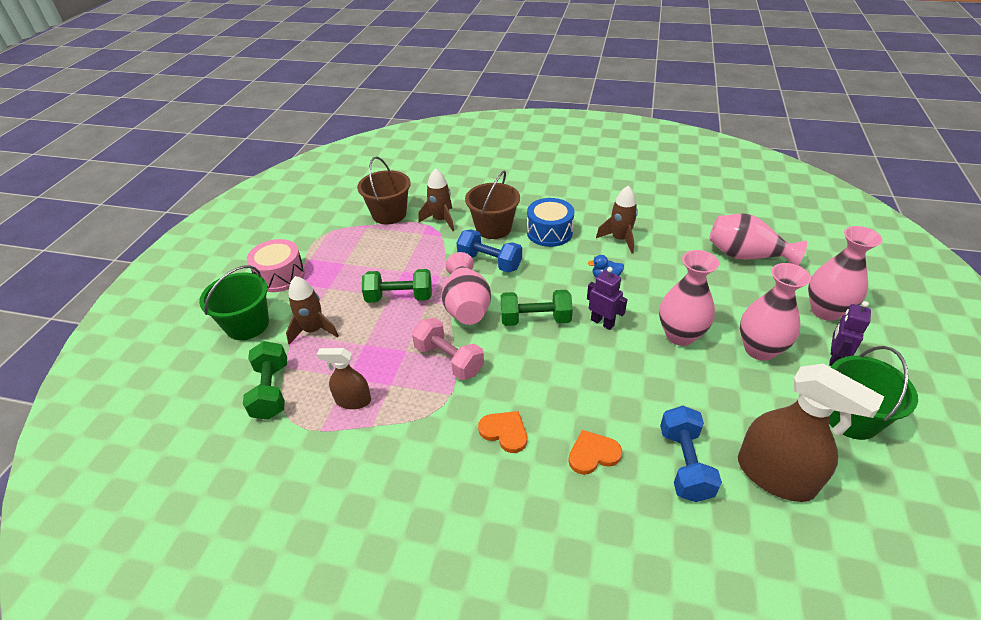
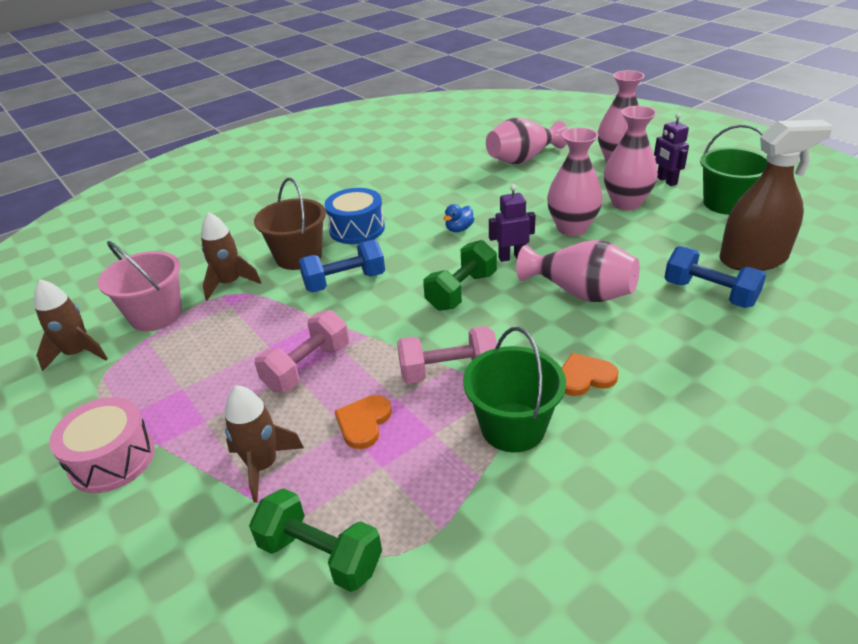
camera: 50 degrees left, 5 degrees down
green bucket [199,265,269,340] -> green bucket moved to [463,327,566,452]
brown spray bottle [317,348,371,409] -> none
brown bucket [357,157,411,225] -> pink bucket [98,241,182,331]
green dumbbell [362,269,432,303] -> pink dumbbell [254,310,349,392]
pink vase [441,252,491,325] -> pink vase moved to [516,240,640,302]
orange heart [568,430,622,475] -> orange heart moved to [335,395,392,449]
brown rocket [596,186,638,253] -> brown rocket moved to [34,279,108,371]

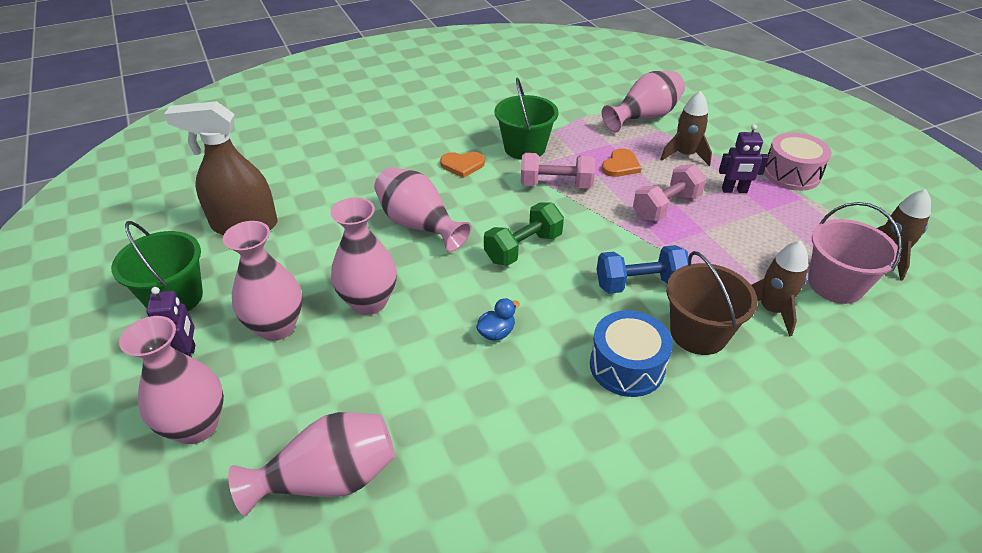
camera: 170 degrees left, 5 degrees up
green dumbbell [249,488,382,592] -> pink vase [602,71,685,133]
purple robot [489,185,536,262] -> purple robot moved to [719,124,769,193]
blue dumbbell [664,246,766,308] -> none

